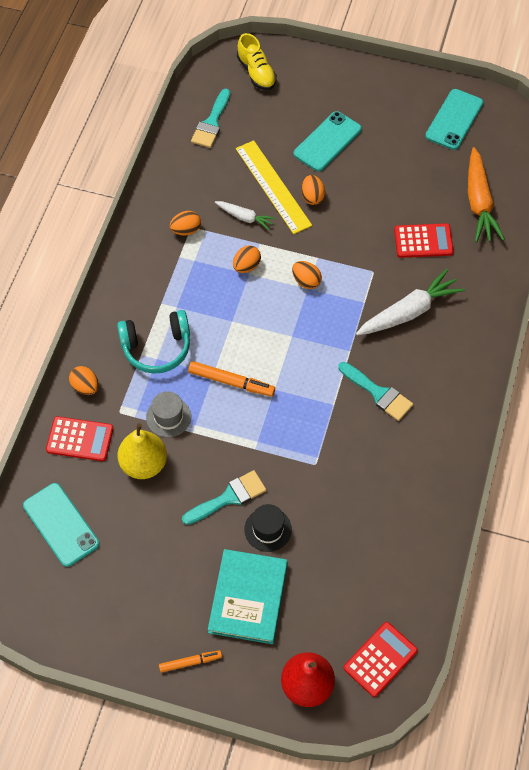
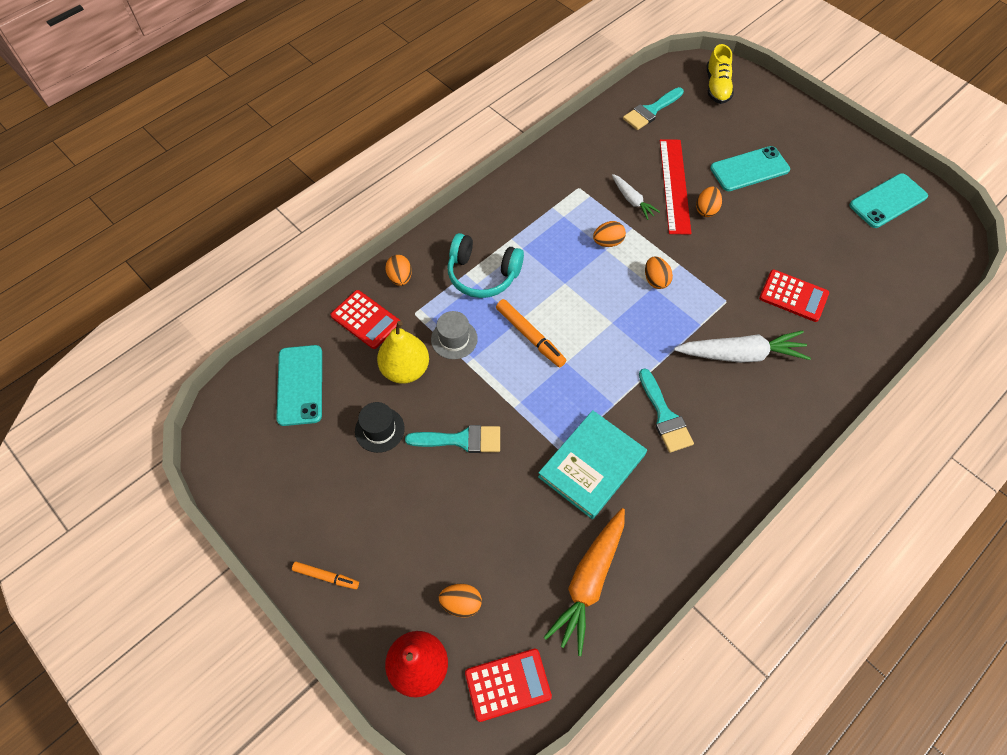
camera: 30 degrees right, 0 degrees up
orange egg [170,211,201,236] -> orange egg moved to [439,584,482,618]
turquoise book [208,549,288,644] -> turquoise book moved to [538,410,647,519]
yellow ruler [236,140,312,234] -> red ruler [660,139,692,235]
black hat [244,504,292,552] -> black hat moved to [355,402,405,453]
orange carrot [468,147,505,243] -> orange carrot moved to [543,508,625,656]

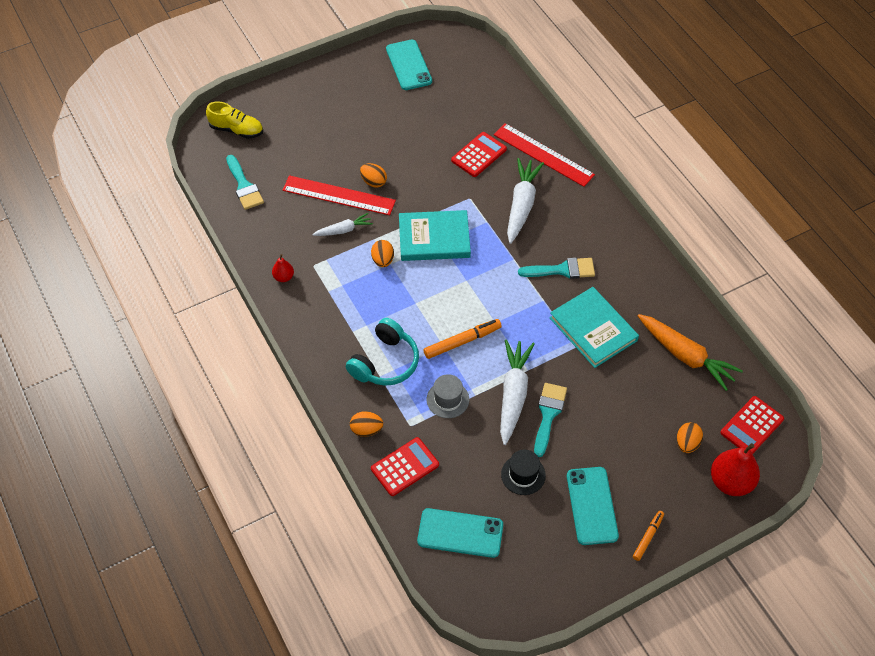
camera: 75 degrees left, 5 degrees down
yellow pear [377,321,429,384] -> none
red calculator [465,649,552,722] -> red calculator turned 135 degrees counterclockwise [720,396,784,454]
orange egg [645,256,673,289] -> turquoise book [399,210,471,261]
turquoise phone [710,146,790,191] -> turquoise phone moved to [567,467,619,545]
none -> red pear [272,254,294,282]
none -> red ruler [494,123,595,187]
none -> white carrot [500,339,535,445]

